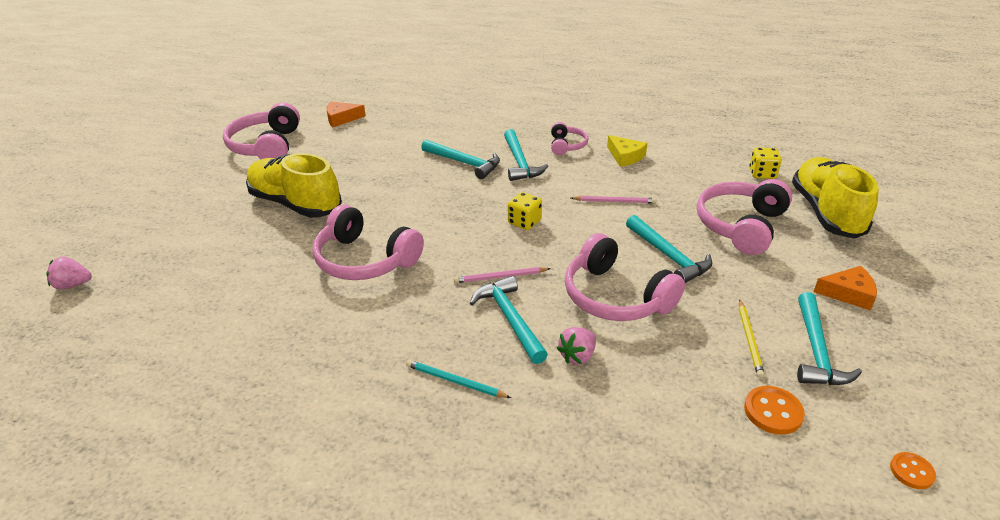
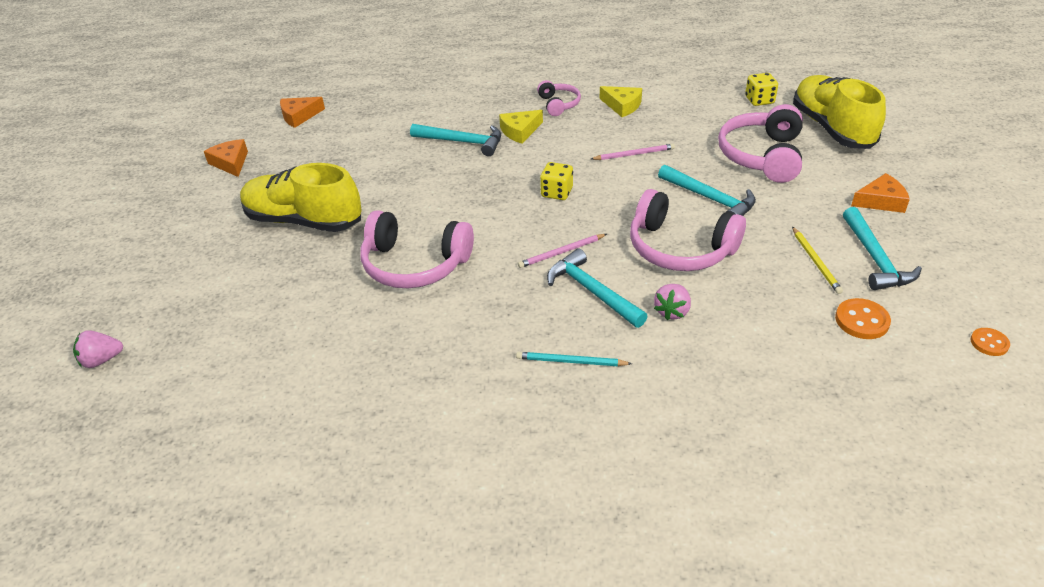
camera: 15 degrees left, 5 degrees up
pink headphones [223,102,300,159] -> orange cheese [204,139,248,177]
turquoise hammer [504,129,548,181] -> yellow cheese [499,110,543,144]

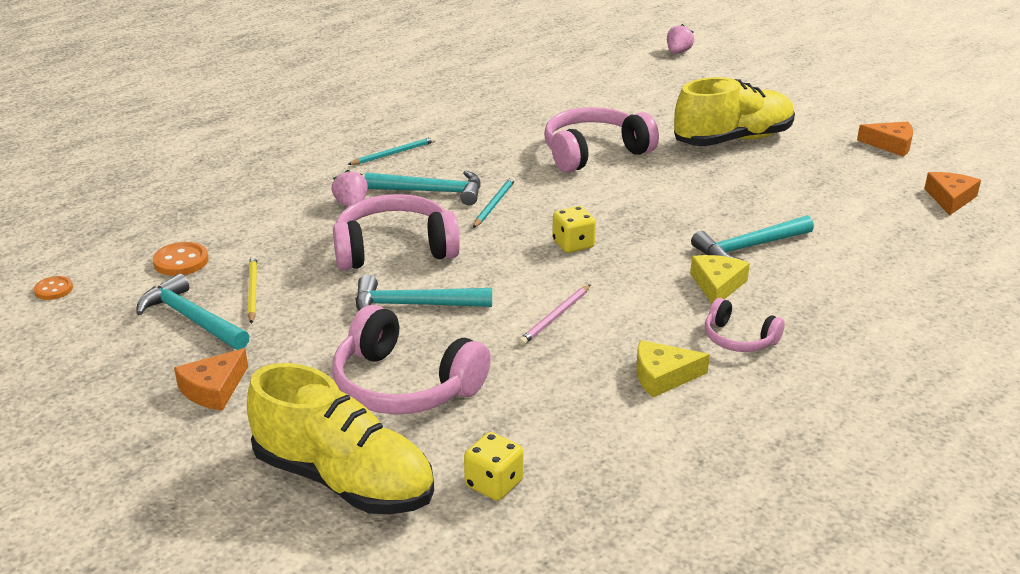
camera: 135 degrees right, 10 degrees down
pink pencil [518,234,607,268] -> turquoise pencil [473,177,515,228]
pink headphones [718,104,803,183] -> pink headphones turned 150 degrees clockwise [332,305,491,414]
yellow pencil [792,227,843,294] -> yellow pencil turned 45 degrees clockwise [248,256,257,324]

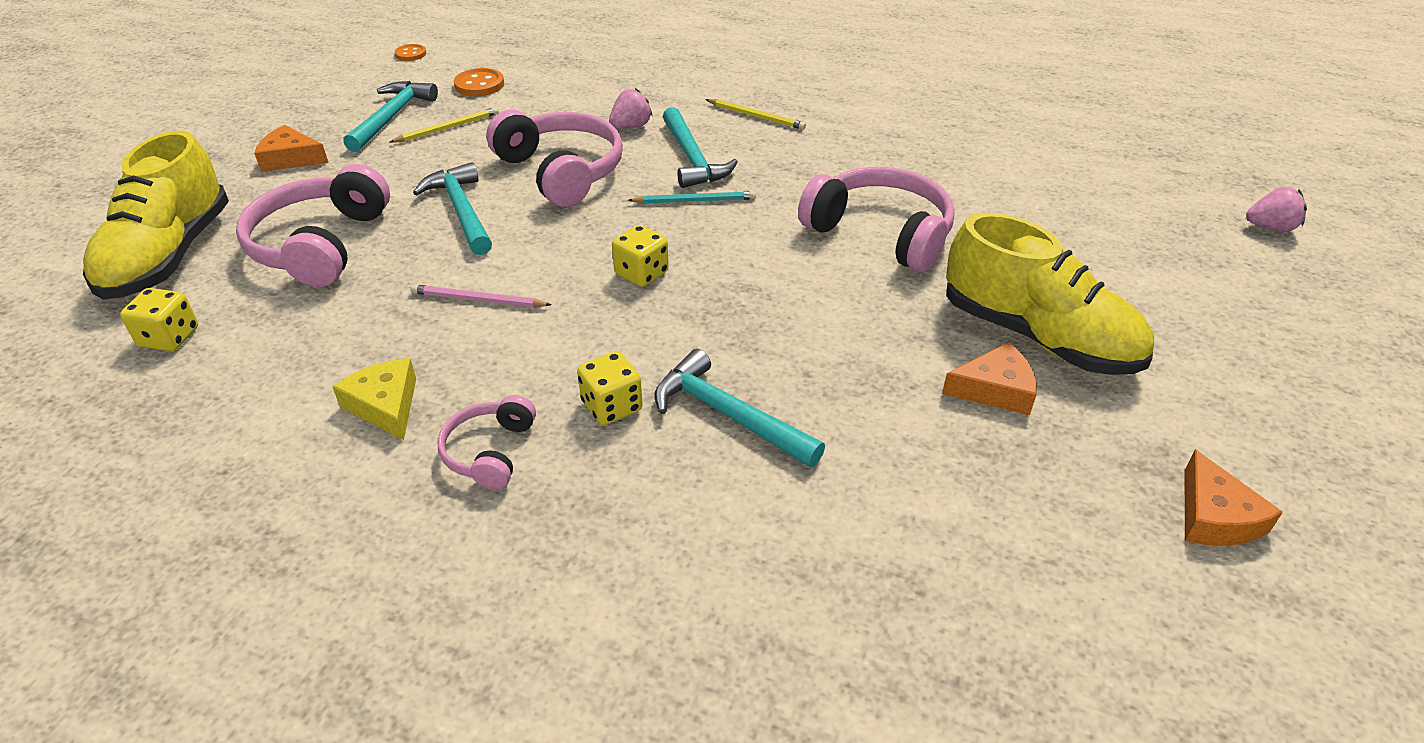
camera: 65 degrees right, 10 degrees up
turquoise pencil [347,136,435,165] -> yellow pencil [705,99,806,130]
yellow cheese [690,255,750,304] -> yellow dice [577,351,643,425]
orange cheese [924,172,981,216] -> orange cheese moved to [942,342,1037,415]

